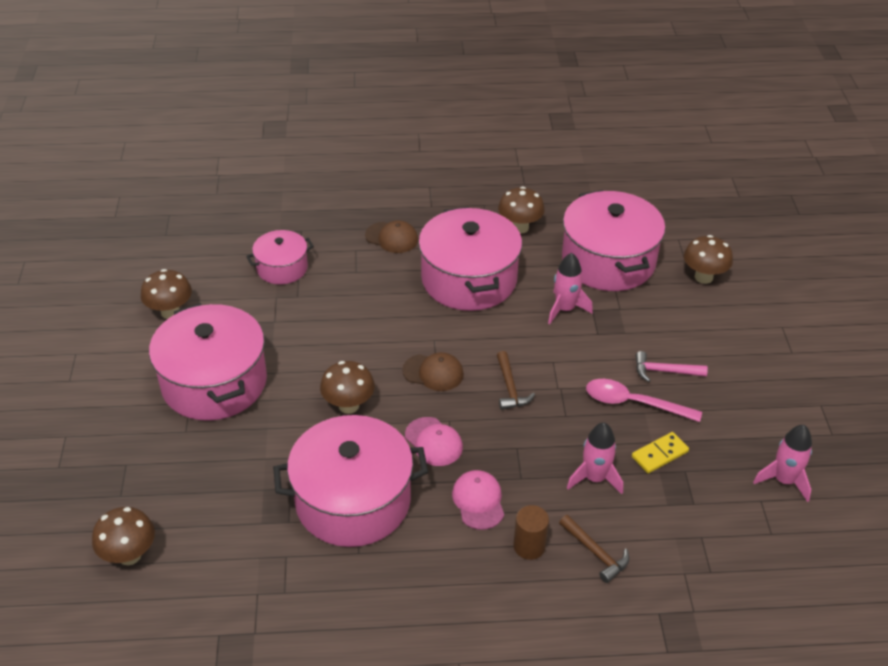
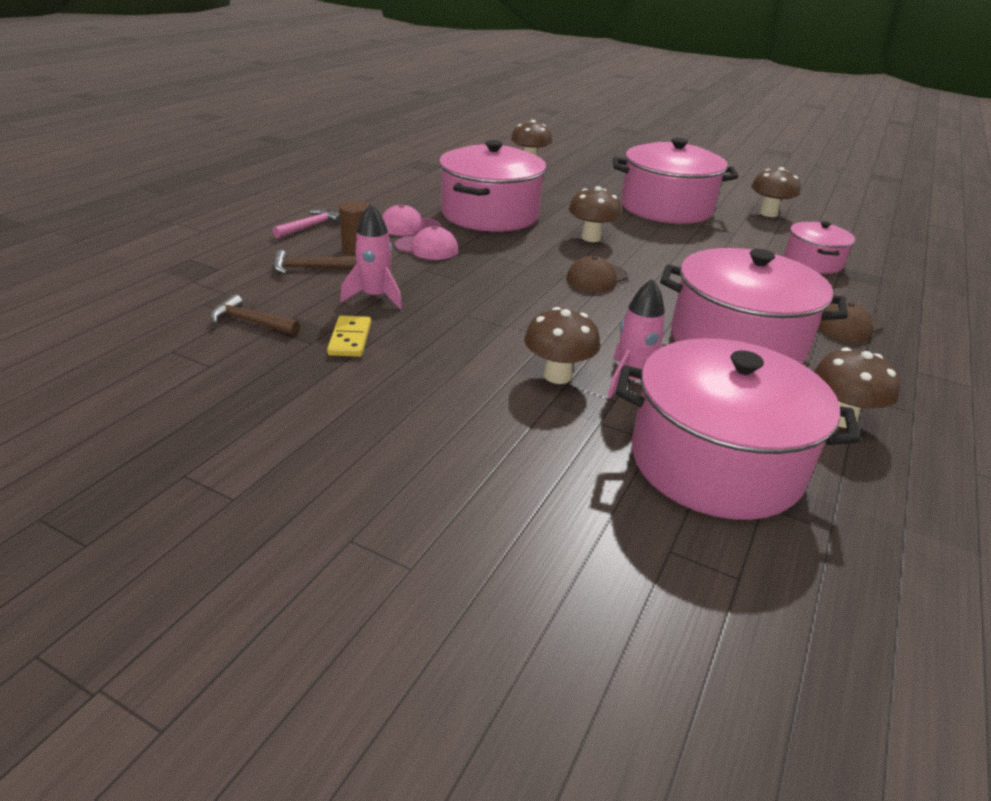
camera: 120 degrees right, 10 degrees down
pink cap [405,417,463,466] -> pink cap moved to [382,204,441,236]
brown hammer [497,351,535,410] -> brown hammer moved to [210,294,300,335]
pink spoon [586,379,702,422] -> none
pink hammer [636,351,708,382] -> pink hammer moved to [273,209,340,238]
brown mushroom [684,235,733,284] -> brown mushroom moved to [524,307,600,384]
pink rocket [753,425,812,502] -> none

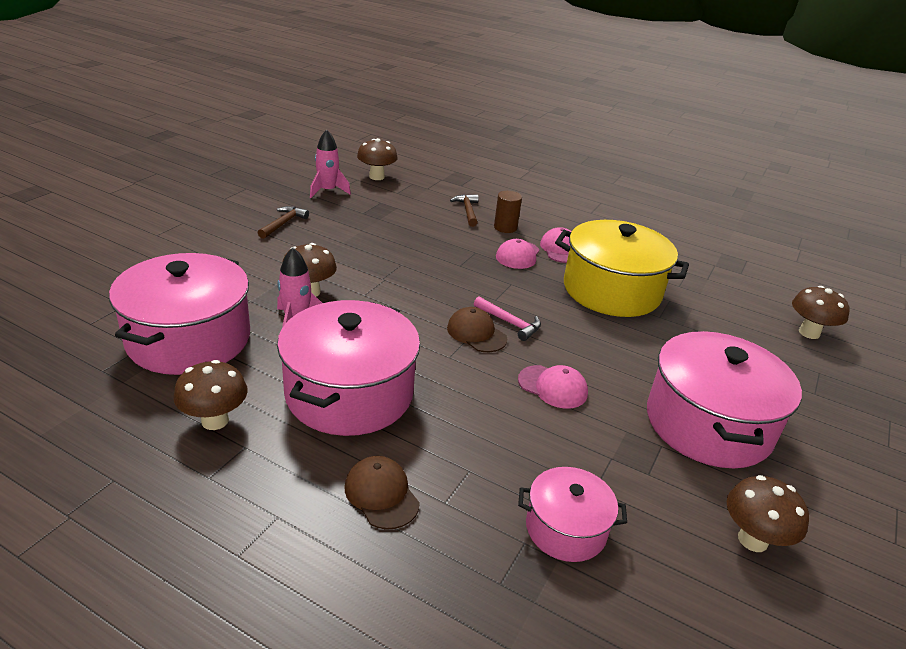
camera: 90 degrees right, 0 degrees up
brown hammer [210,294,300,335] -> brown hammer moved to [258,206,309,239]
pink hammer [273,209,340,238] -> pink hammer moved to [474,296,541,341]
yellow domino [327,316,371,357] -> none
pink rocket [340,204,402,309] -> pink rocket moved to [310,130,351,198]
pink pot [439,140,547,232] -> yellow pot [555,220,689,317]
brown mushroom [569,186,622,242] -> brown mushroom moved to [357,138,398,180]
none -> pink cap [518,365,588,409]

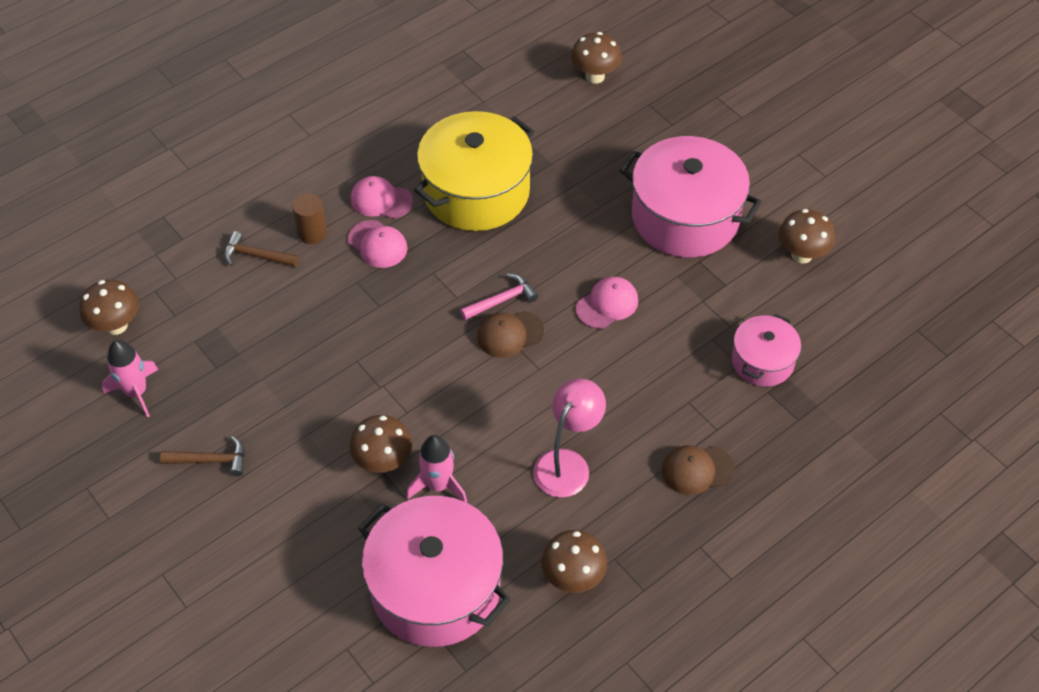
camera: 65 degrees left, 20 degrees up
brown hammer [258,206,309,239] -> brown hammer turned 135 degrees clockwise [160,436,245,476]
pink pot [277,300,420,436] -> pink lamp [533,378,606,498]

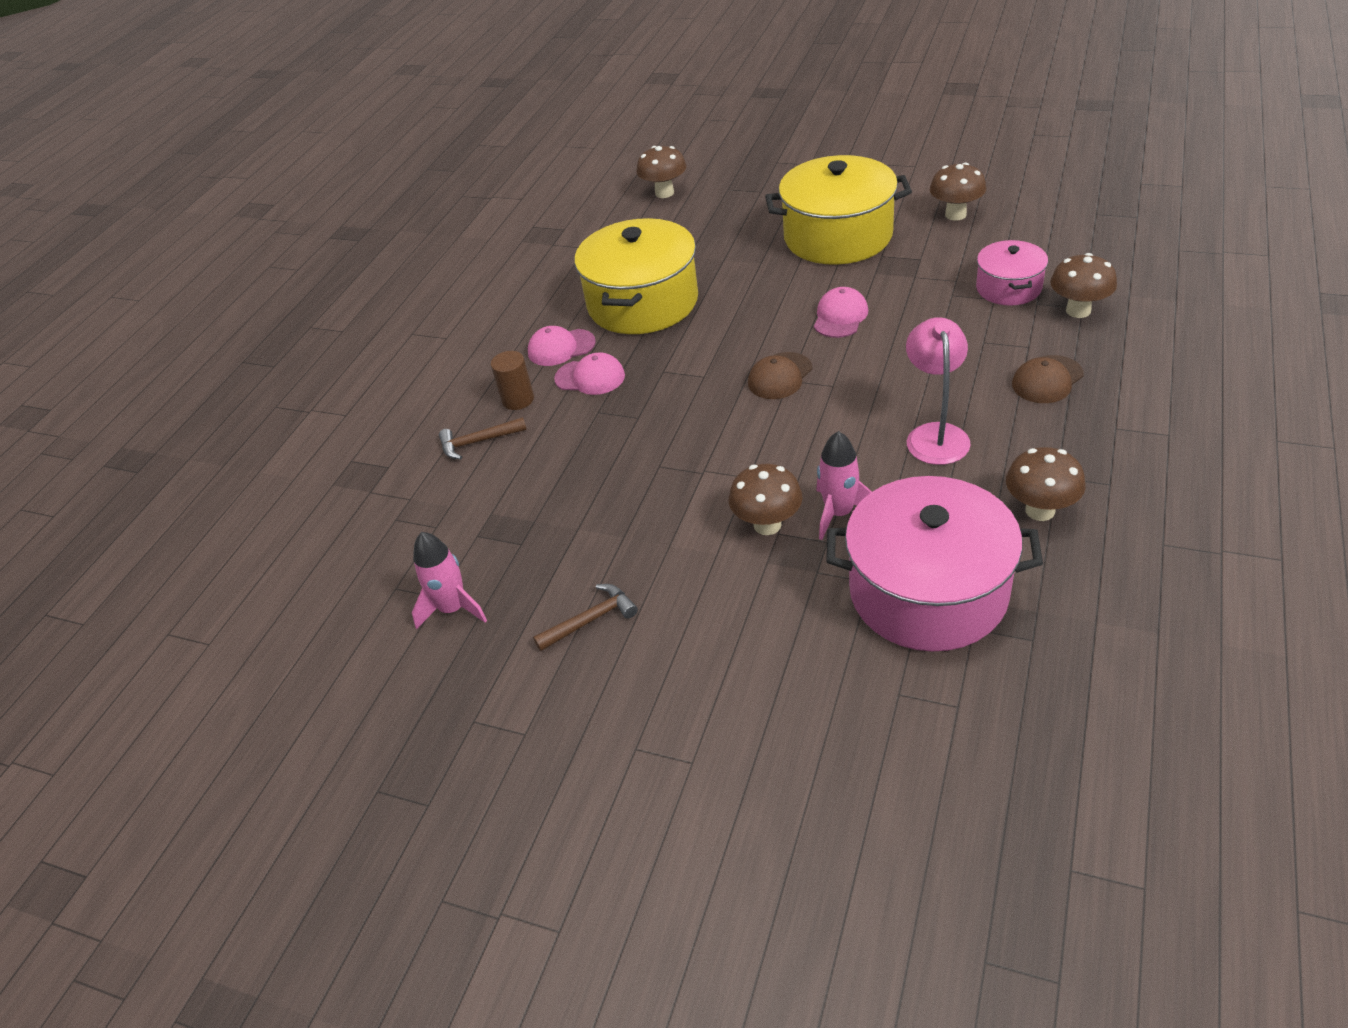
camera: 25 degrees left, 10 degrees down
brown mushroom [79,280,139,335] -> brown mushroom moved to [1050,253,1117,318]
pink hammer [460,274,538,320] -> none
pink pot [620,136,762,258] -> yellow pot [765,155,912,265]

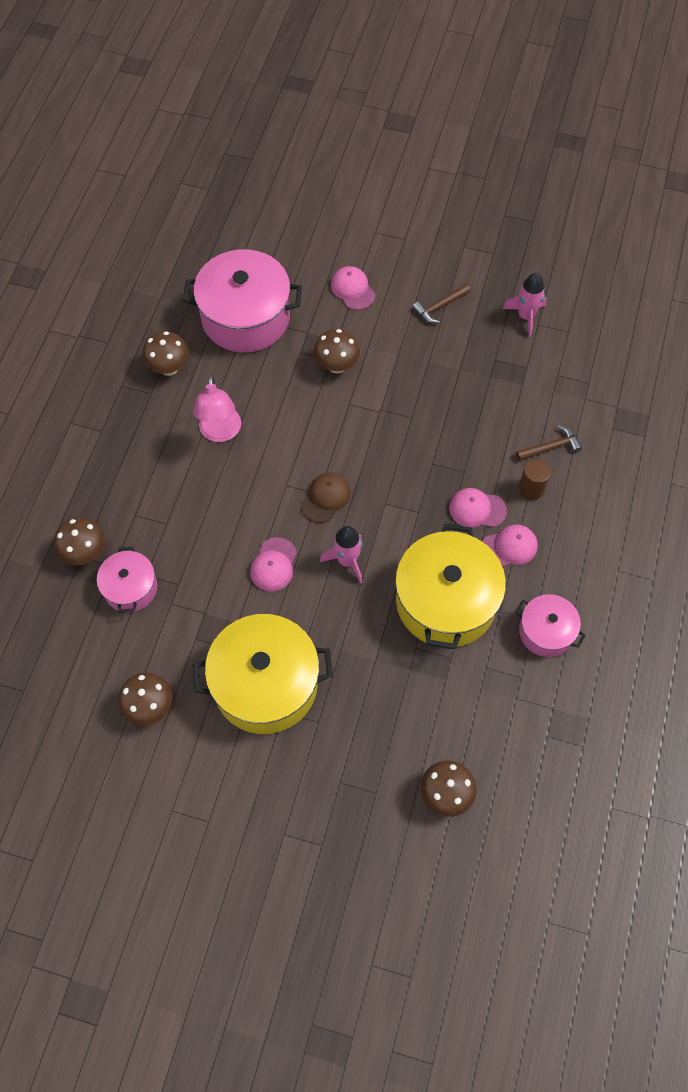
camera: 170 degrees right, 20 degrees up
pink rocket [816,431,872,540] -> pink rocket moved to [320,526,362,583]
brown cap [1012,355,1084,403] -> none
none -> pink cap [331,266,375,310]
none -> pink pot [515,594,586,657]

